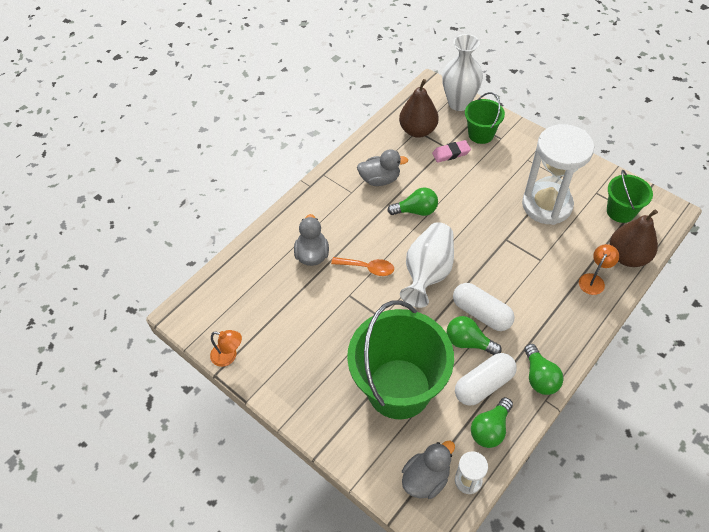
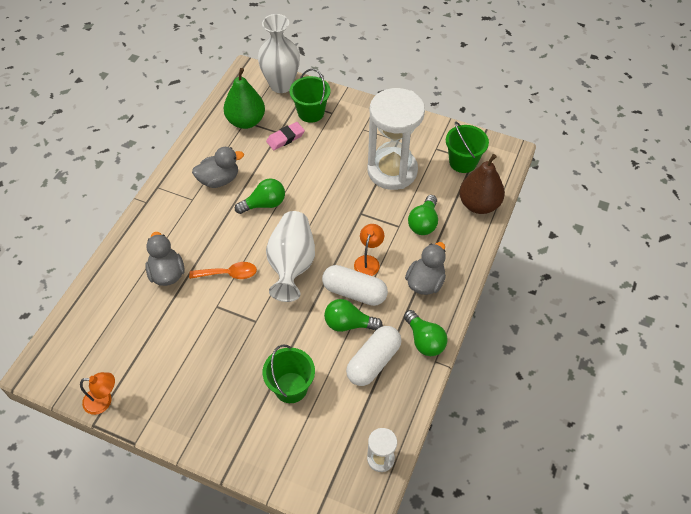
camera: 20 degrees left, 0 degrees up
green bucket [347,301,454,419] -> green bucket [263,344,315,403], size x0.50
brown pear [399,79,439,138] -> green pear [224,68,265,129]
grey duck [402,441,455,499] -> grey duck moved to [405,242,446,295]
green light bulb [471,397,513,448] -> green light bulb moved to [408,195,438,235]
orange lamp [579,244,619,295] -> orange lamp moved to [354,224,384,276]

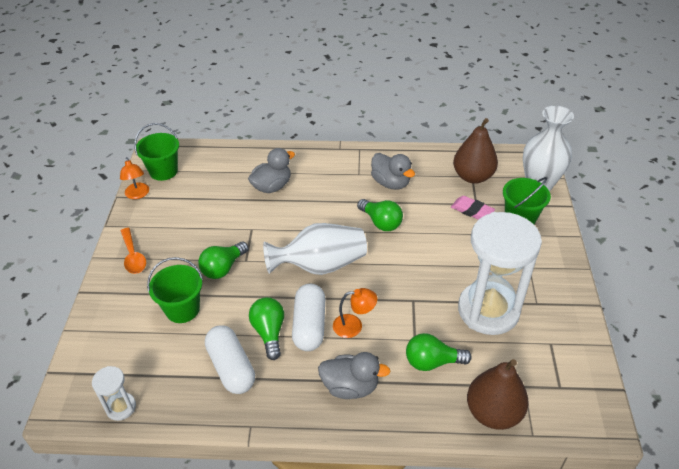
camera: 70 degrees right, 10 degrees down
orange spoon [189,262,257,279] -> orange spoon moved to [121,228,146,274]
green pear [224,68,265,129] -> brown pear [453,118,498,184]
white capsule [346,326,401,386] -> white capsule turned 45 degrees clockwise [205,325,255,394]
green light bulb [404,310,447,356] -> green light bulb moved to [198,242,248,279]
green bucket [446,122,489,173] -> green bucket moved to [134,123,179,181]

